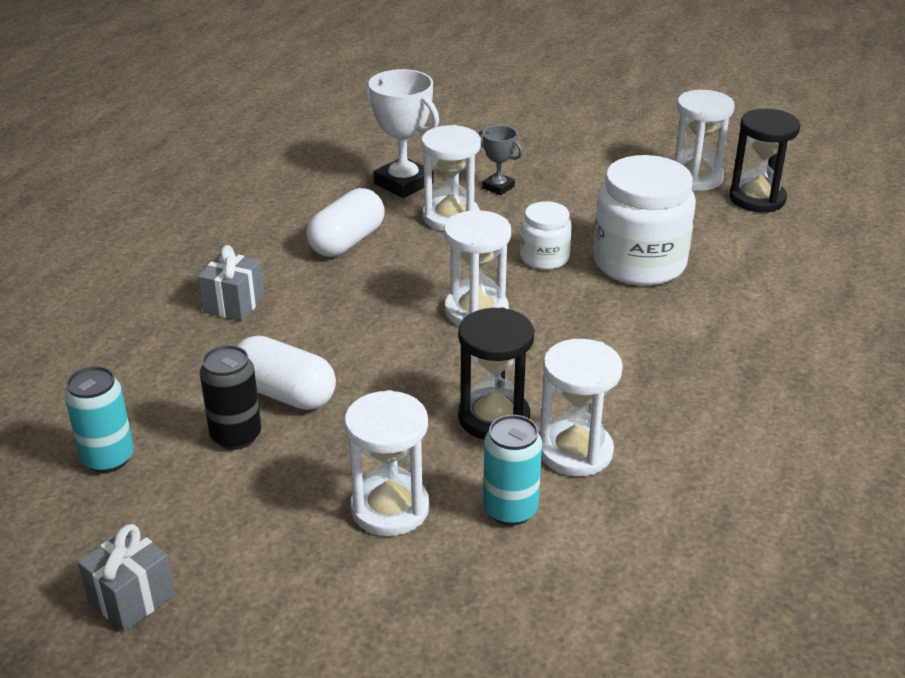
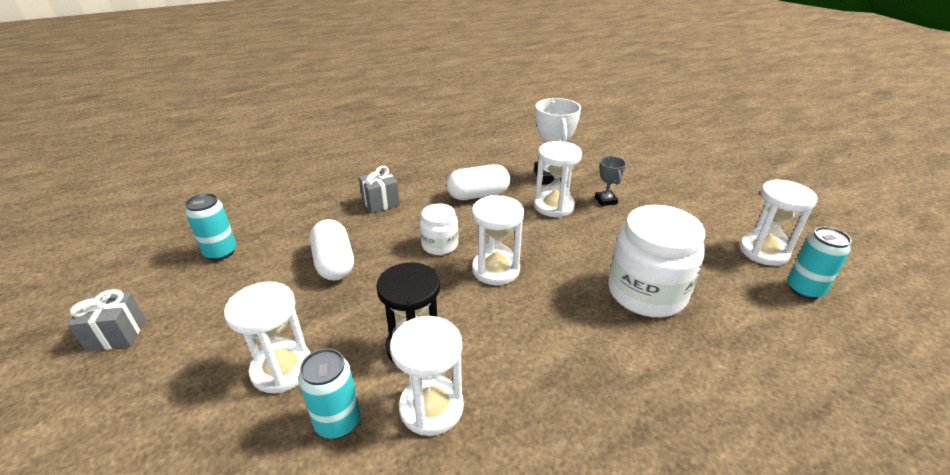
camera: 40 degrees right, 0 degrees up
black can [200,345,261,450] -> none
white jar [520,201,572,270] -> white jar moved to [420,203,458,255]
black hourglass [729,109,800,212] -> turquoise can [787,227,851,299]

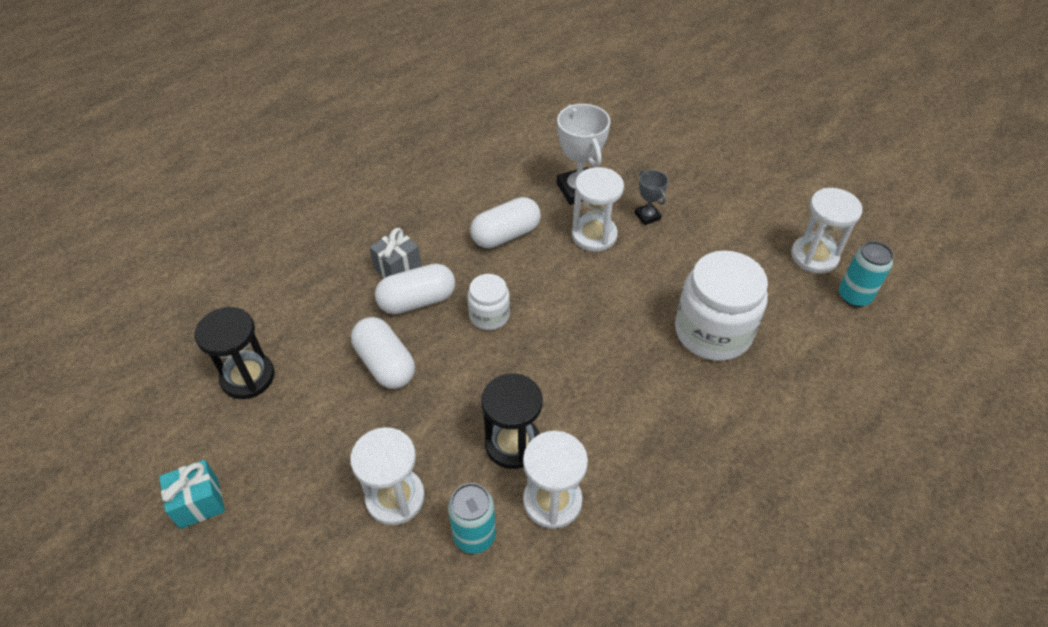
camera: 15 degrees left, 15 degrees up
grey gift [68,289,145,352] -> turquoise gift [159,460,225,529]
turquoise can [185,193,236,261] -> black hourglass [194,307,275,399]
white hourglass [472,195,524,285] -> none
none -> white capsule [375,264,455,314]

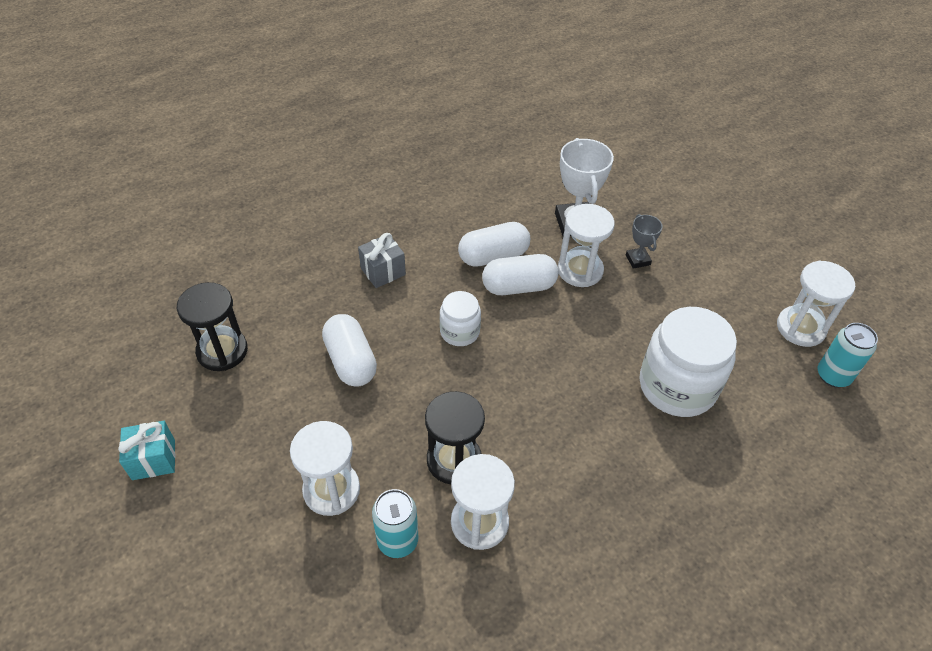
camera: 10 degrees right, 0 degrees up
white capsule [375,264,455,314] -> white capsule moved to [482,254,559,295]

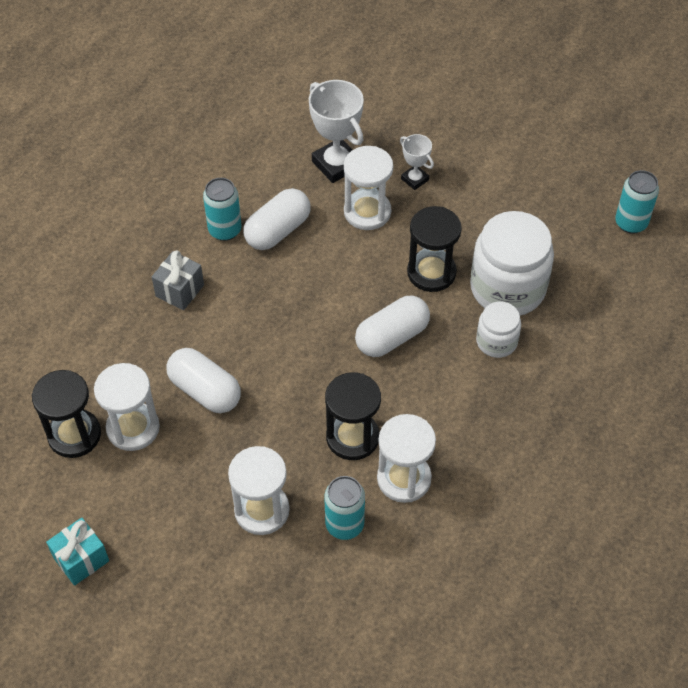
camera: 25 degrees left, 5 degrees up
white jar [440,291,481,346] -> white jar moved to [476,301,521,358]
white capsule [482,254,559,295] -> white capsule moved to [355,296,430,357]
grey trophy [626,214,663,269] -> white trophy [400,134,434,190]
white hourglass [777,261,855,347] -> white hourglass moved to [94,363,160,451]
none -> turquoise can [203,178,241,241]
none -> black hourglass [407,206,462,292]

